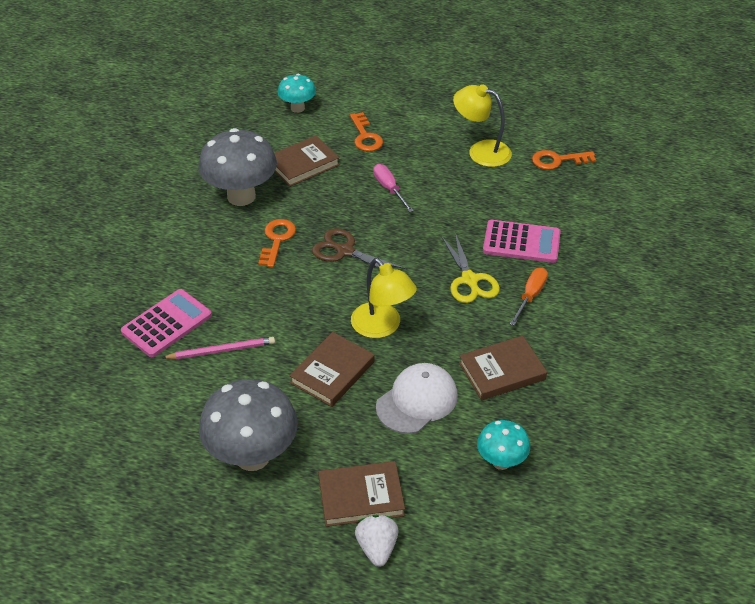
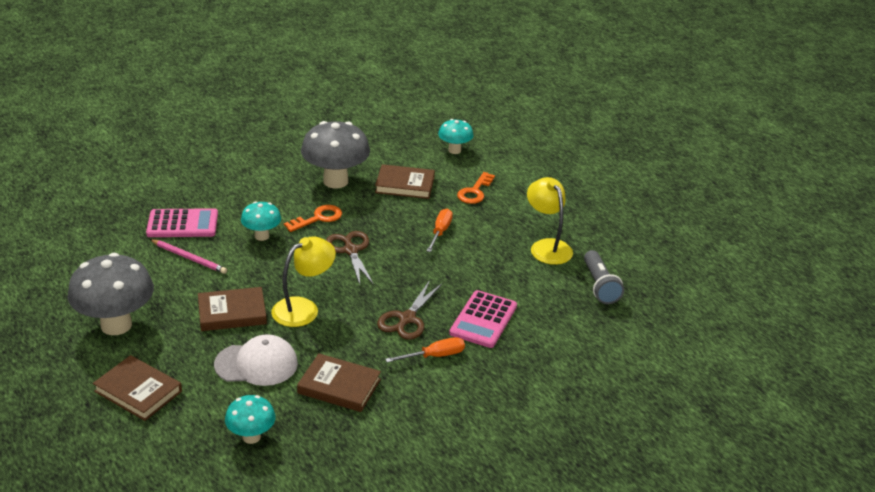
camera: 40 degrees right, 10 degrees down
yellow lamp [351,258,417,338] -> yellow lamp turned 135 degrees counterclockwise [271,236,336,327]
white strawberry [355,515,399,567] -> none
pink screwdriver [373,164,414,212] -> orange screwdriver [427,208,453,252]
yellow scissors [441,233,500,303] -> brown scissors [377,280,443,340]
pink calculator [483,220,561,263] -> pink calculator turned 60 degrees clockwise [449,290,517,348]
orange key [532,150,596,170] -> grey flashlight [584,250,624,304]
none -> turquoise mushroom [241,201,281,241]

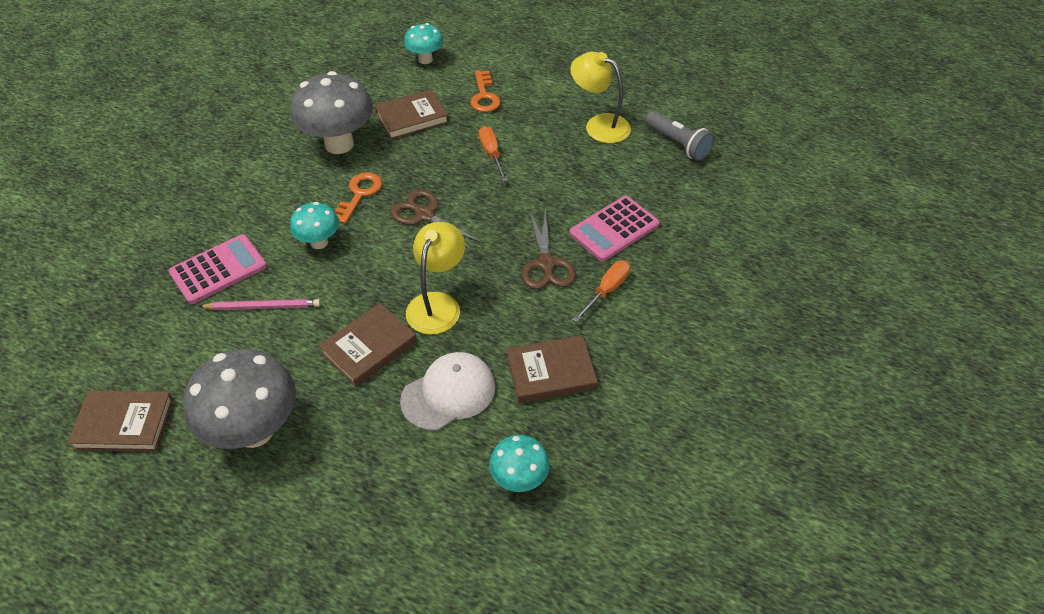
camera: 30 degrees left, 15 degrees up
brown book [93,355,182,421] -> brown book moved to [67,390,174,452]
pink calculator [449,290,517,348] -> pink calculator turned 60 degrees clockwise [569,196,659,262]

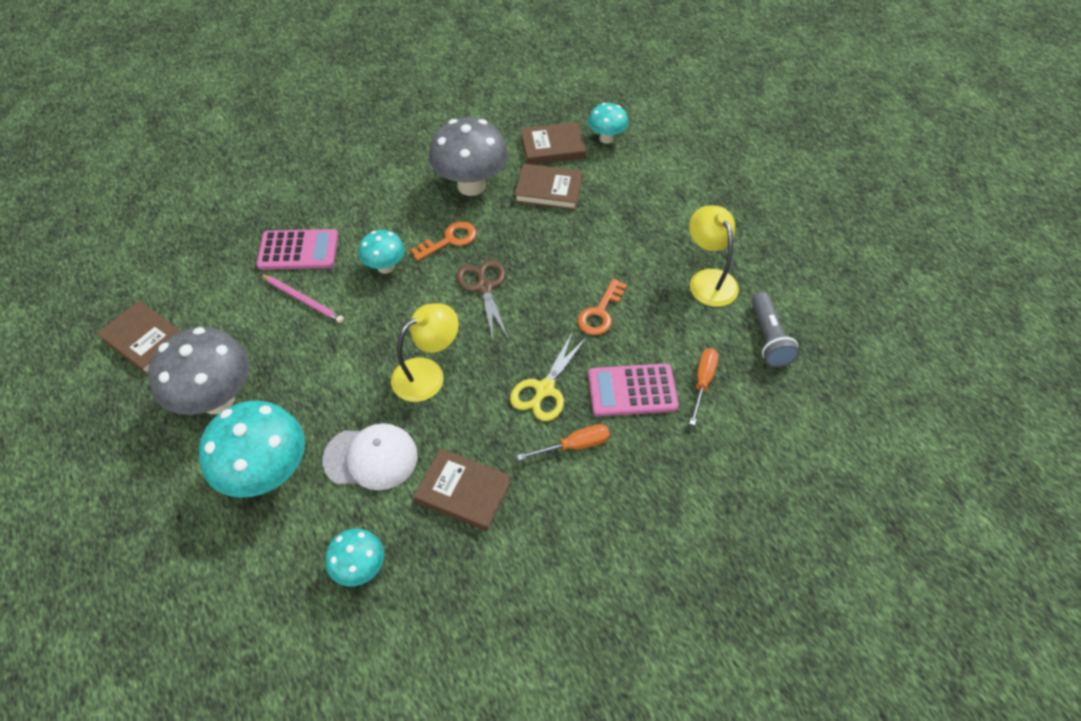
camera: 35 degrees right, 5 degrees up
brown book [319,303,417,387] -> brown book moved to [521,122,586,165]
orange key [470,71,500,112] -> orange key moved to [578,279,627,335]
orange screwdriver [479,126,508,182] -> orange screwdriver moved to [689,348,719,425]
brown scissors [522,209,575,289] -> yellow scissors [510,331,587,421]
none -> turquoise mushroom [199,401,305,498]

